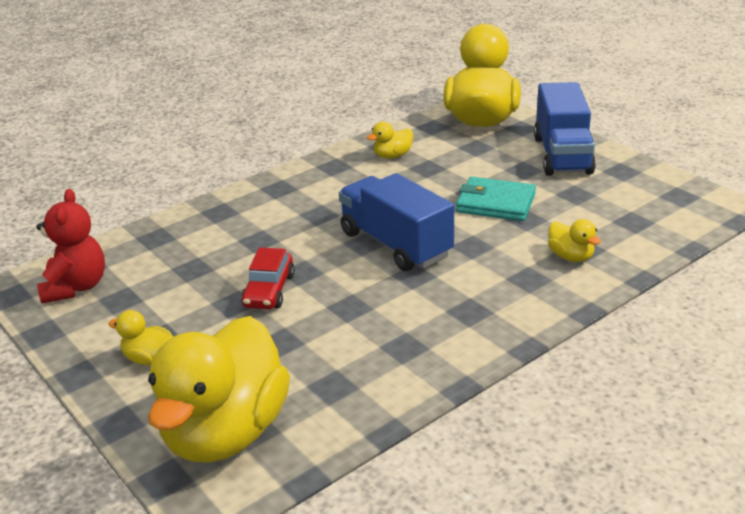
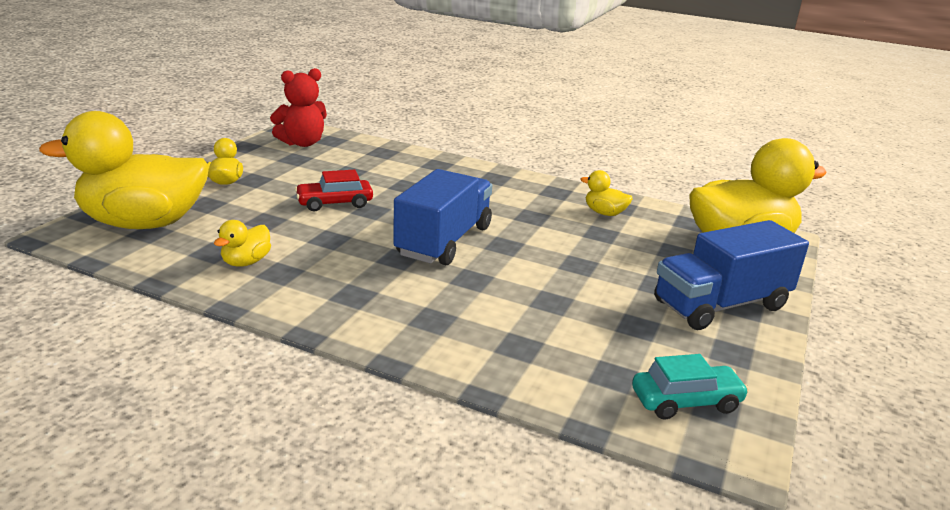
camera: 60 degrees right, 5 degrees down
turquoise wallet [456,177,536,221] -> none
yellow duck [548,219,601,262] -> yellow duck moved to [214,220,271,267]
none -> turquoise car [632,354,749,420]

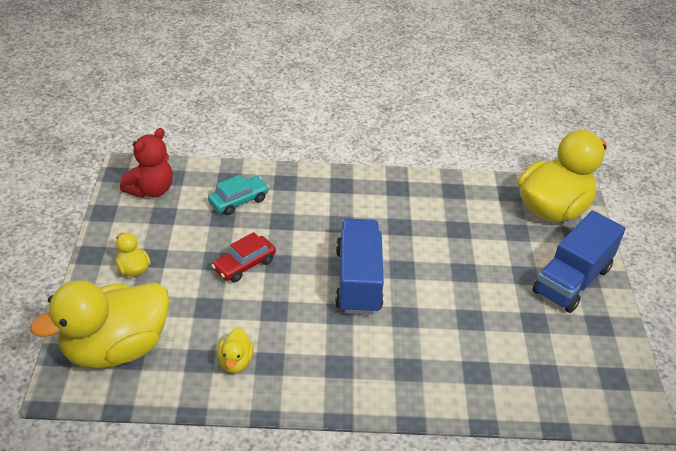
camera: 25 degrees left, 15 degrees up
yellow duck [580,170,633,216] -> none
turquoise car [632,354,749,420] -> turquoise car moved to [208,175,269,215]

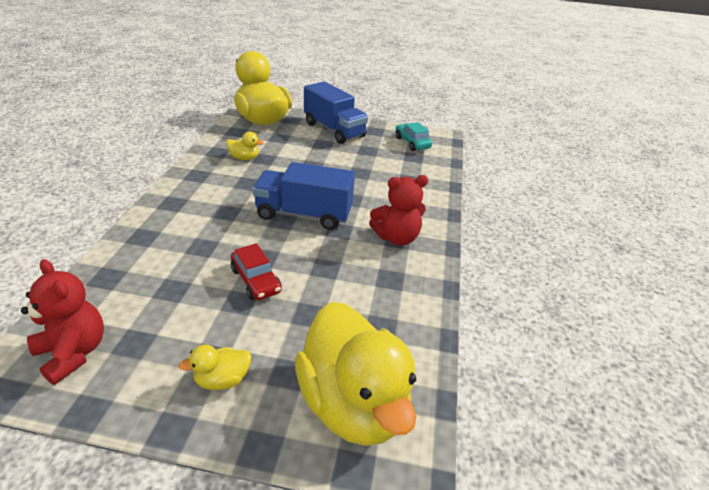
camera: 80 degrees left, 5 degrees down
turquoise car [208,175,269,215] -> turquoise car moved to [395,122,432,151]
yellow duck [217,328,254,373] -> yellow duck moved to [226,132,264,160]
none -> red teddy bear [369,175,428,246]

